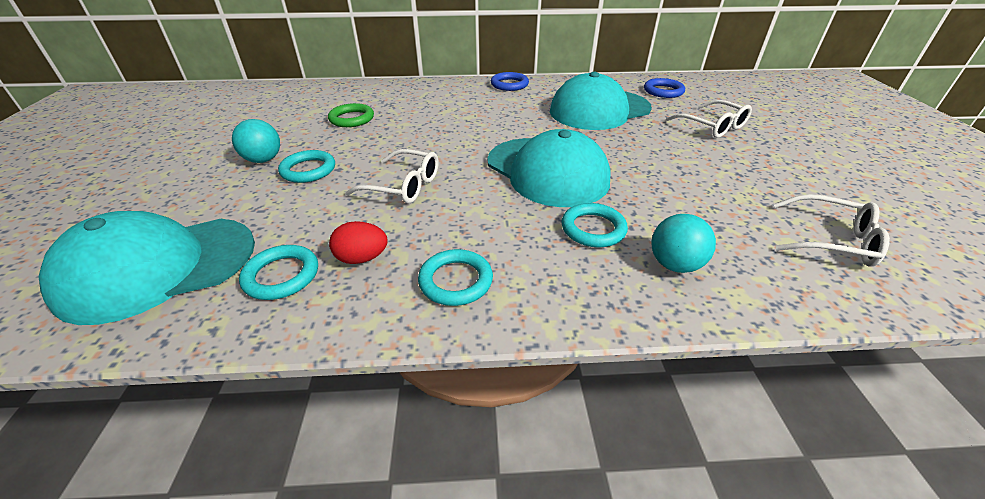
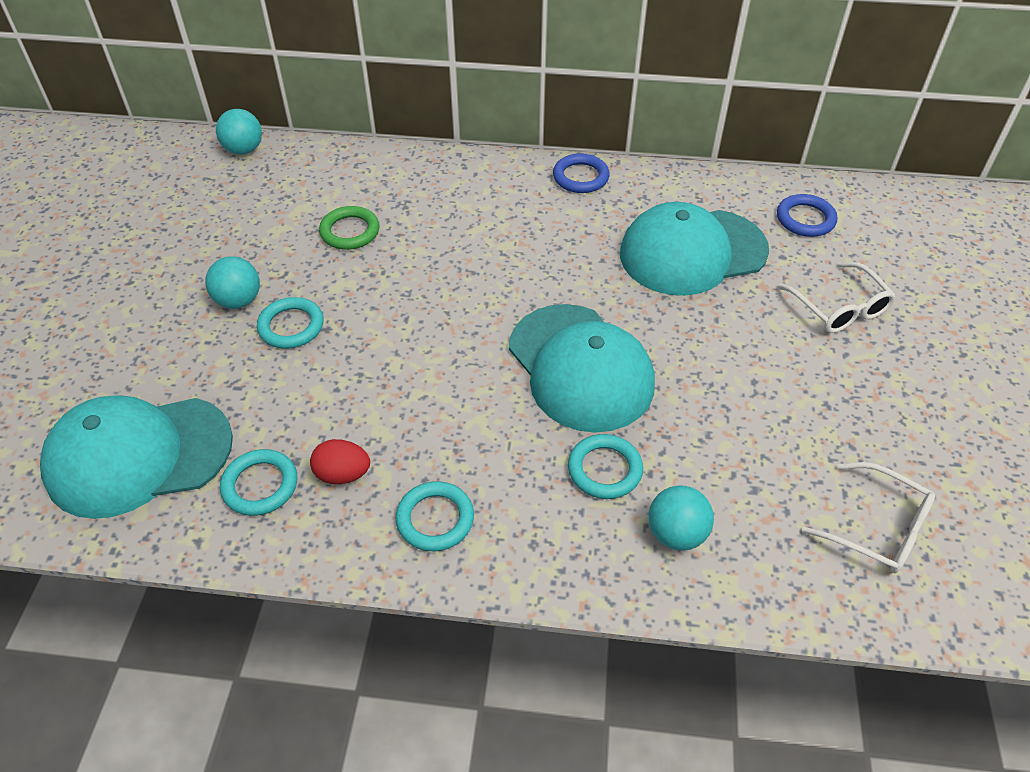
camera: 10 degrees right, 10 degrees up
white glasses [345,149,439,204] -> none
none -> turquoise ball [216,109,262,155]

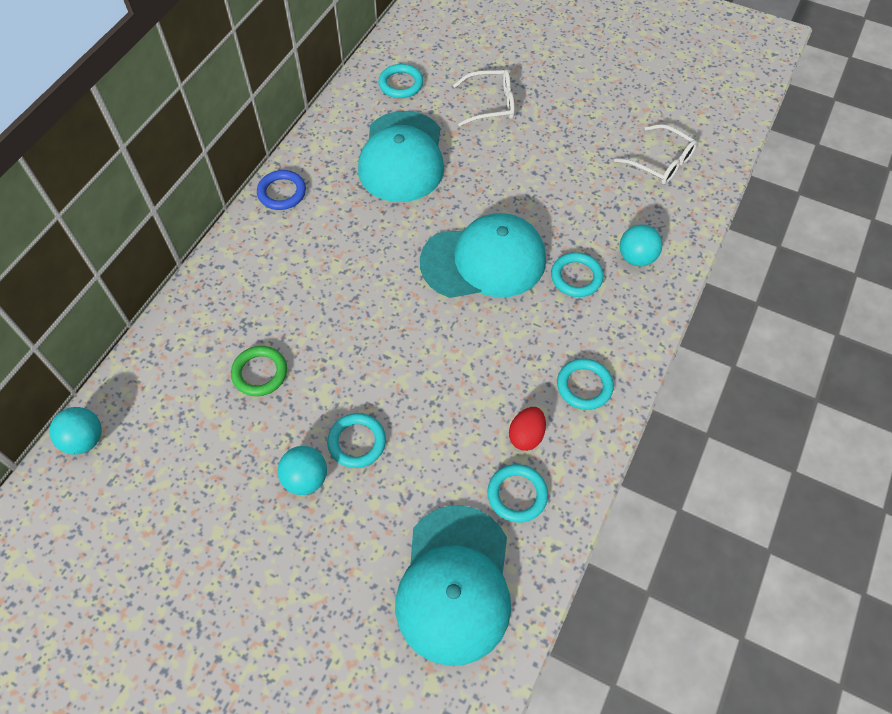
camera: 70 degrees left, 10 degrees up
blue ring [777,194,837,237] -> turquoise ring [378,64,423,98]
white glasses [802,462,935,573] -> white glasses turned 75 degrees clockwise [614,124,697,184]

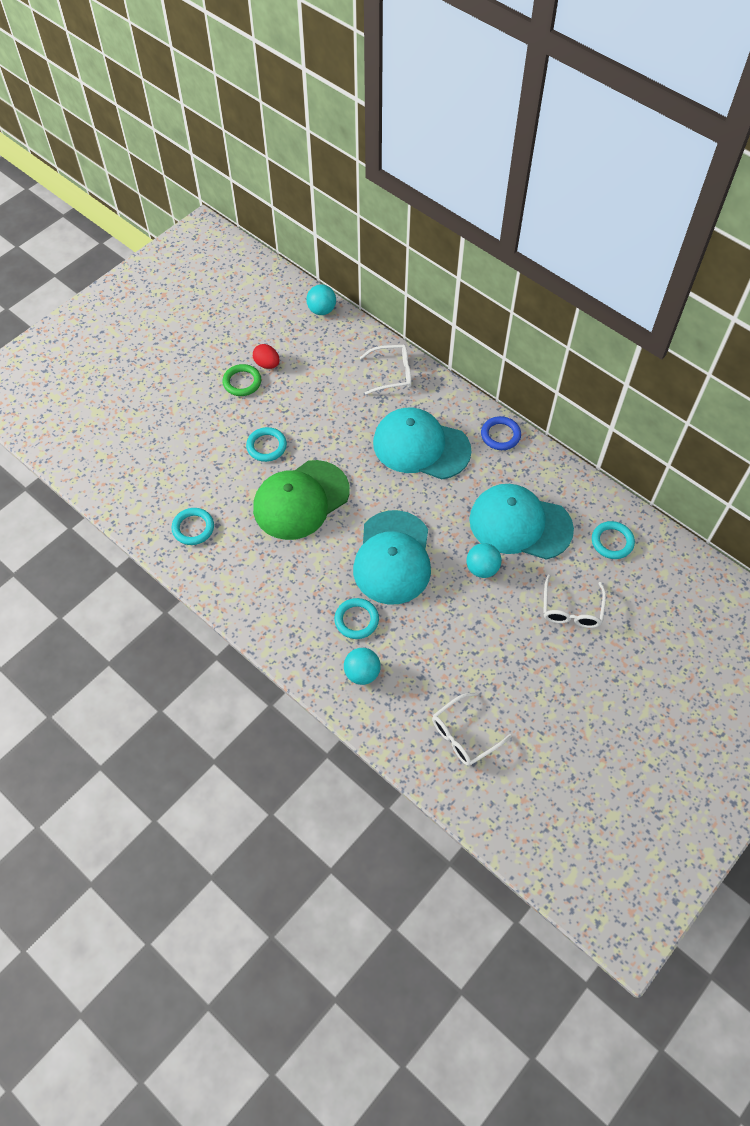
camera: 105 degrees right, 0 degrees up
green ring [231,346,287,396] -> green ring moved to [222,364,261,396]
turquoise ball [278,446,327,495] -> turquoise ball moved to [466,543,502,578]
turquoise cap [395,505,511,666] -> turquoise cap moved to [373,408,471,479]
red egg [509,407,546,451] -> red egg moved to [253,344,279,369]
turquoise ring [557,358,614,410] -> none
none -> green cap [253,460,350,540]
none -> white glasses [360,345,412,395]

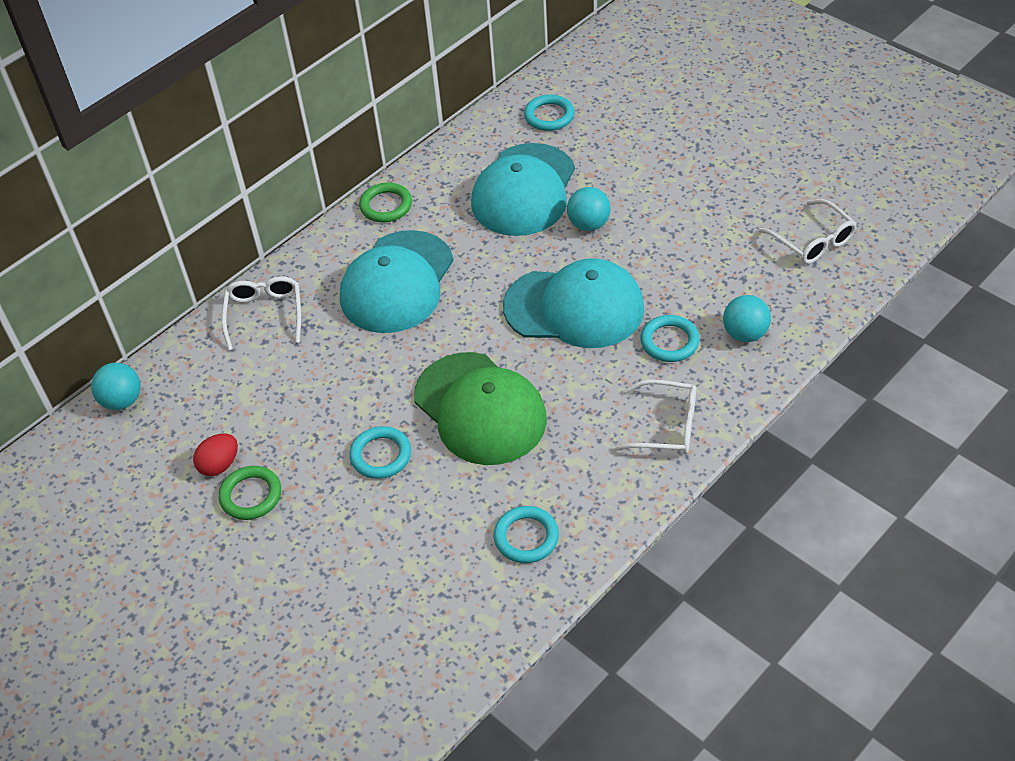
camera: 85 degrees left, 10 degrees down
blue ring [481,416,521,450] -> green ring [359,183,412,222]
white glasses [543,574,606,628] -> white glasses moved to [613,380,696,454]

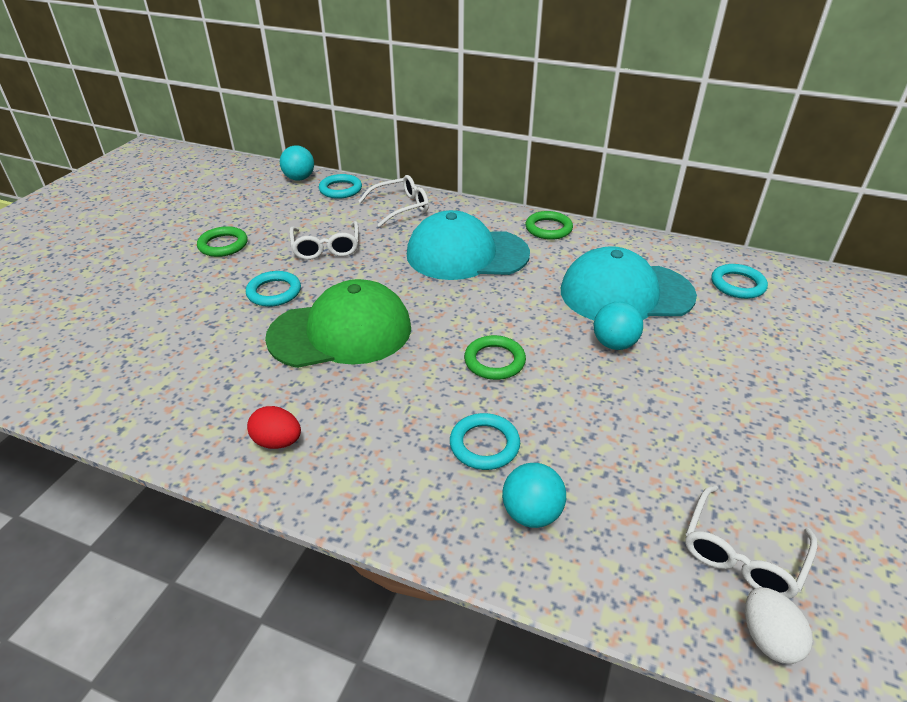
camera: 65 degrees right, 10 degrees down
red egg [193,434,238,476] -> red egg moved to [247,406,301,449]
green cap [414,352,547,465] -> green cap turned 135 degrees counterclockwise [265,279,411,368]
turquoise ring [494,506,559,563] -> turquoise ring moved to [319,174,362,199]
turquoise cap [503,258,644,348] -> green ring [464,335,526,380]
white glasses [613,380,696,454] -> white glasses moved to [289,221,358,260]
none -> white egg [745,587,813,664]

